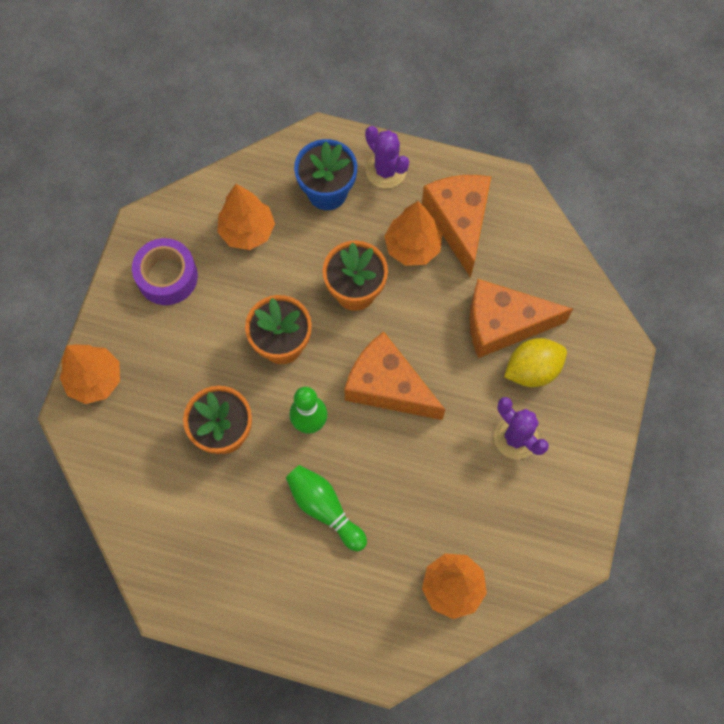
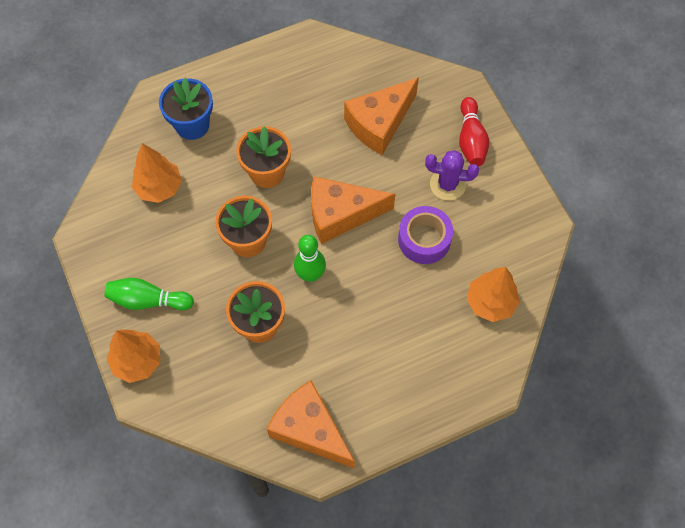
camera: 40 degrees left, 5 degrees down
purple tape [132,238,198,305] -> purple tape moved to [398,206,453,264]
green bowling pin [286,465,367,551] -> green bowling pin moved to [104,278,194,310]
purple cactus [365,126,409,188] -> none
orange tree [384,201,442,266] -> none
orange cheese [422,175,491,278] -> orange cheese moved to [267,380,355,468]
yellow lemon [504,338,567,387] -> none
none -> red bowling pin [459,97,489,166]

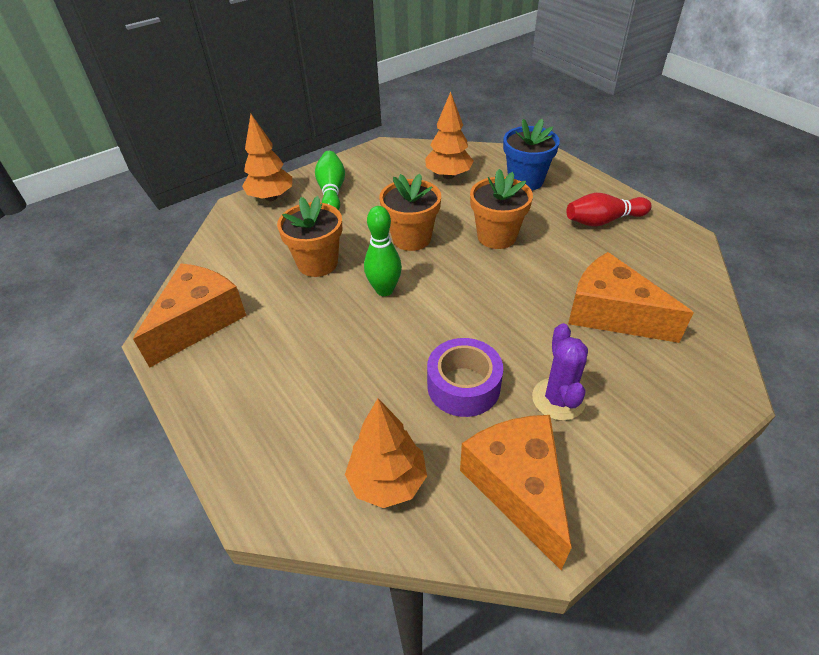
camera: 80 degrees right, 20 degrees down
orange cheese [311,177,395,244] -> orange cheese moved to [460,415,572,570]
red bowling pin [459,97,489,166] -> red bowling pin moved to [566,193,652,227]

